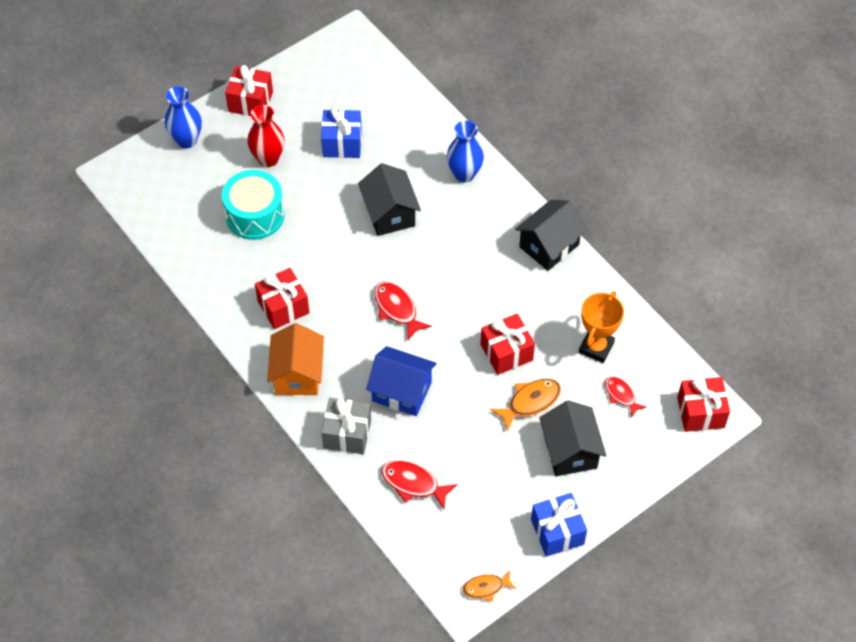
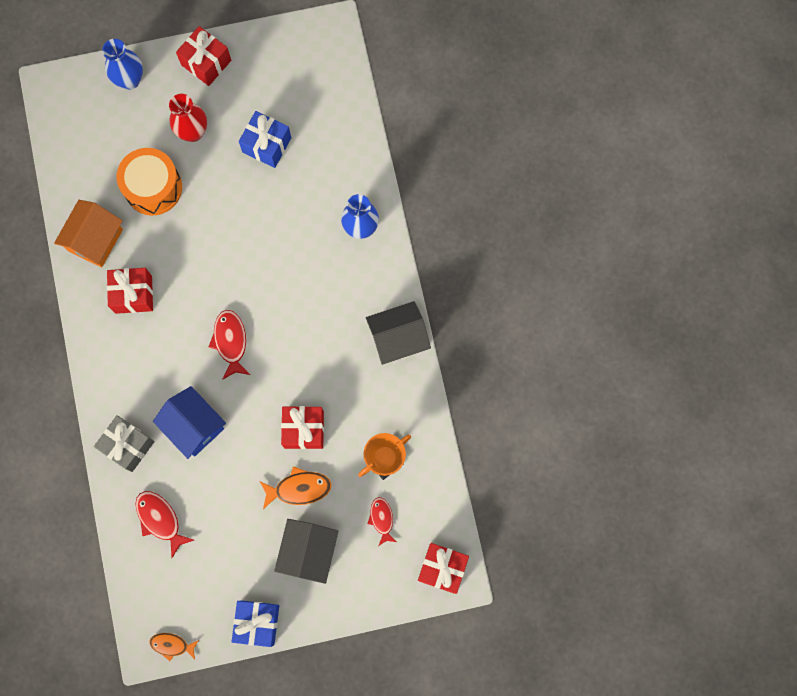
camera: 25 degrees right, 20 degrees up
turquoise drum [222,170,285,240] -> orange drum [117,148,182,215]
orange house [267,323,324,395] -> orange house moved to [54,200,123,267]
black house [358,163,421,236] -> none

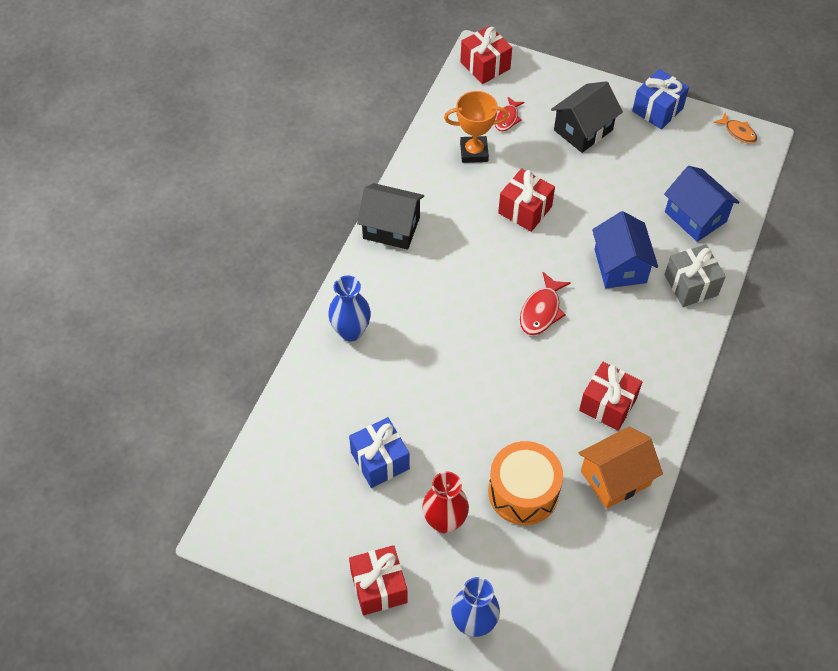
camera: 145 degrees left, 20 degrees down
red fish [135,491,194,558] -> blue house [664,166,740,242]
orange fish [259,466,332,509] -> none

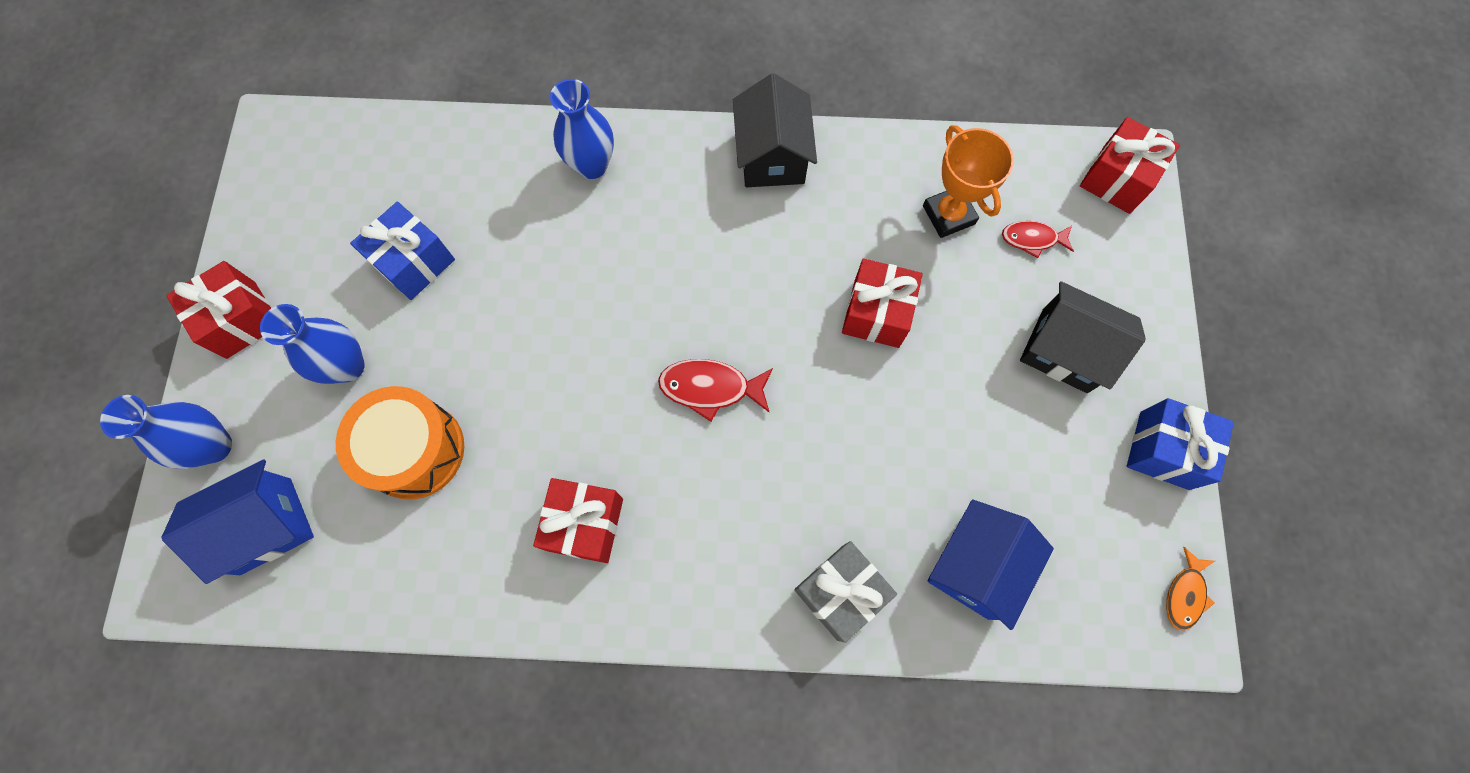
camera: 70 degrees right, 15 degrees up
red vase [422,471,469,534] -> blue vase [260,304,365,384]
orange house [579,427,663,509] -> none
blue house [592,211,658,288] -> blue house moved to [161,460,314,584]

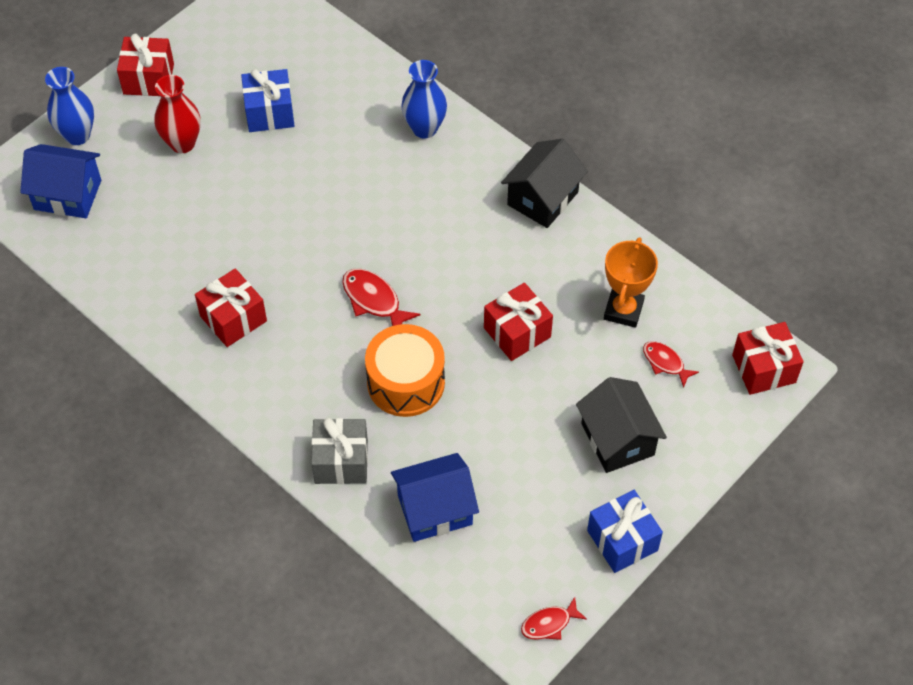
camera: 40 degrees right, 15 degrees down
blue vase [260,304,365,384] -> red vase [154,75,201,153]
orange drum [336,386,464,500] -> orange drum moved to [365,324,445,417]
orange fish [1166,547,1215,631] -> red fish [521,597,587,640]

